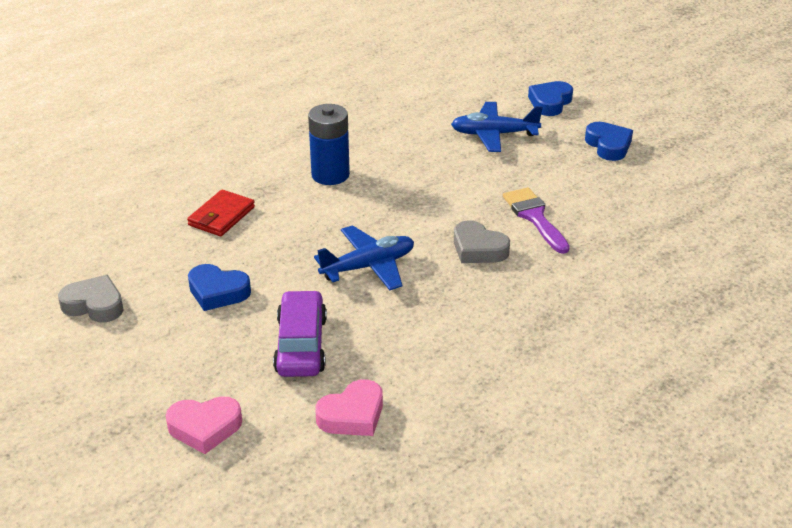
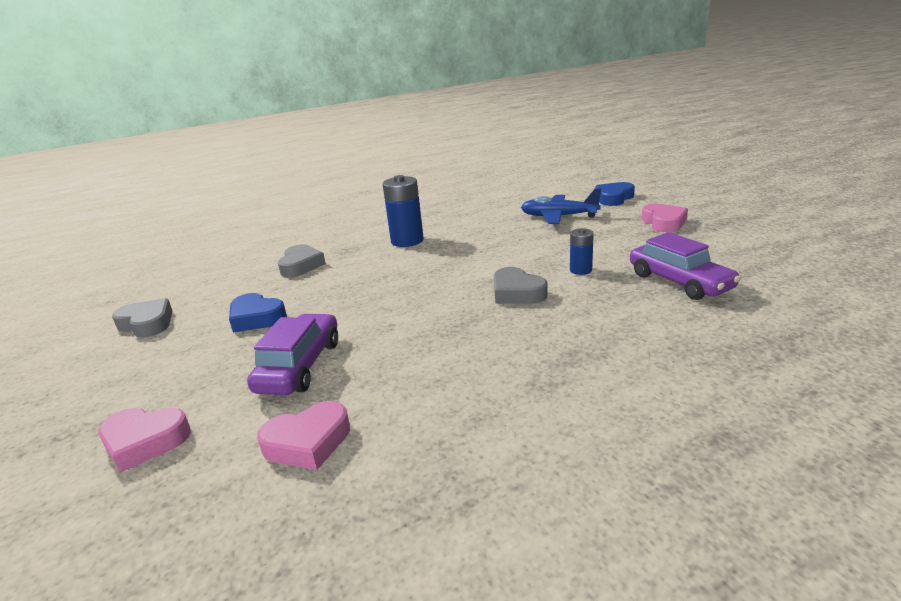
camera: 15 degrees right, 10 degrees down
red wallet [187,189,255,236] -> grey heart [278,244,326,277]
blue plane [314,225,414,290] -> none
purple brush [503,187,570,254] -> blue battery [570,228,594,275]
blue heart [585,122,633,161] -> pink heart [641,204,688,232]
none -> purple car [630,232,741,300]

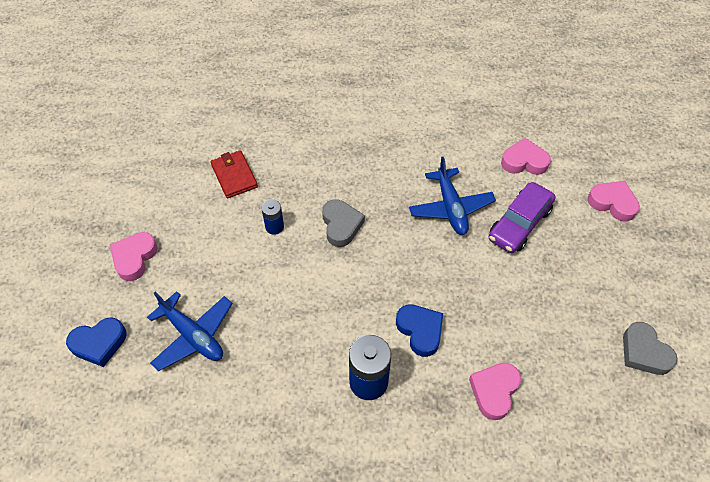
camera: 155 degrees left, 30 degrees up
blue heart [229,293,287,333] -> blue heart moved to [396,304,443,357]
grey heart [278,244,326,277] -> pink heart [469,363,521,420]
purple car [630,232,741,300] -> red wallet [211,150,258,198]
none -> blue plane [409,157,496,235]

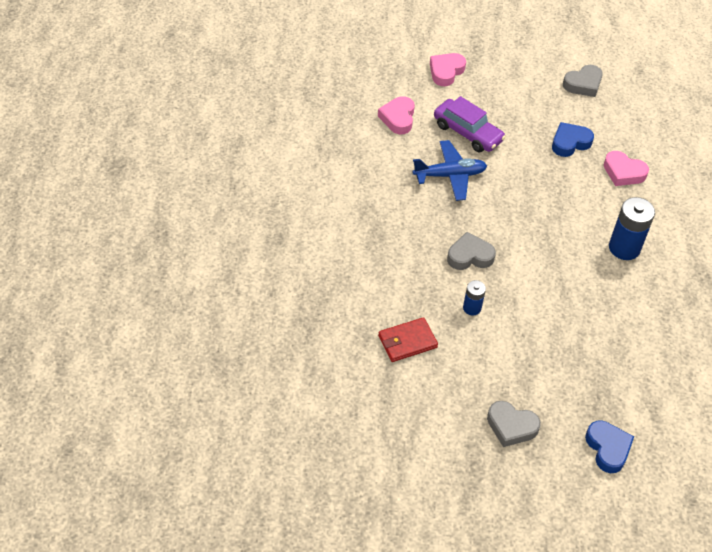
camera: 90 degrees left, 5 degrees down
pink heart [110,232,158,281] -> grey heart [487,401,541,447]
blue plane [147,291,233,371] -> none
blue heart [396,304,443,357] -> blue heart moved to [552,122,594,157]

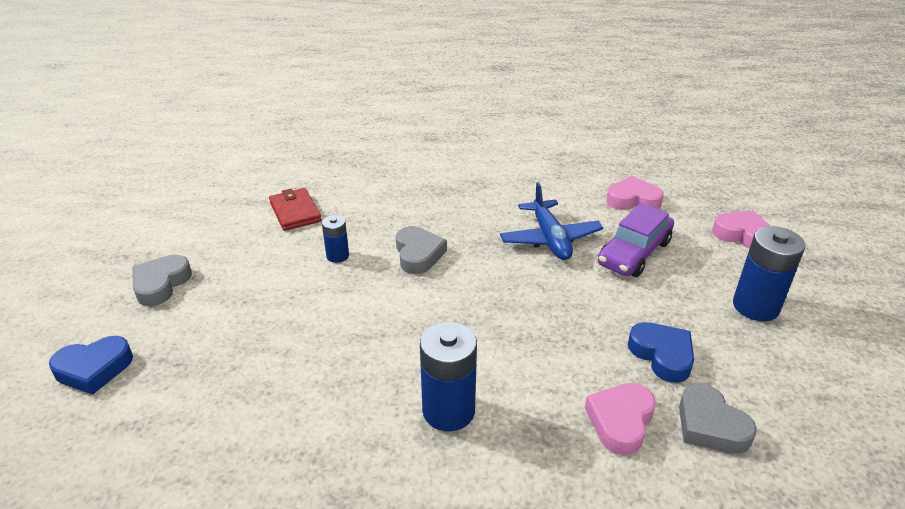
camera: 90 degrees right, 15 degrees down
grey heart [563,65,603,97] -> grey heart moved to [679,383,757,454]
none -> blue battery [733,226,805,321]

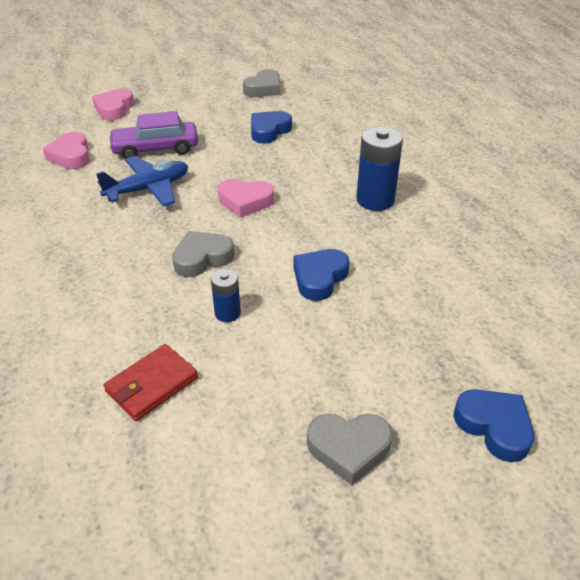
camera: 110 degrees left, 5 degrees up
pink heart [585,383,656,455] -> pink heart moved to [218,179,274,218]
purple car [598,203,674,277] -> purple car turned 150 degrees clockwise [108,111,198,159]
grey heart [679,383,757,454] -> grey heart moved to [243,69,281,97]
blue battery [733,226,805,321] -> none
none -> blue heart [293,249,349,301]

